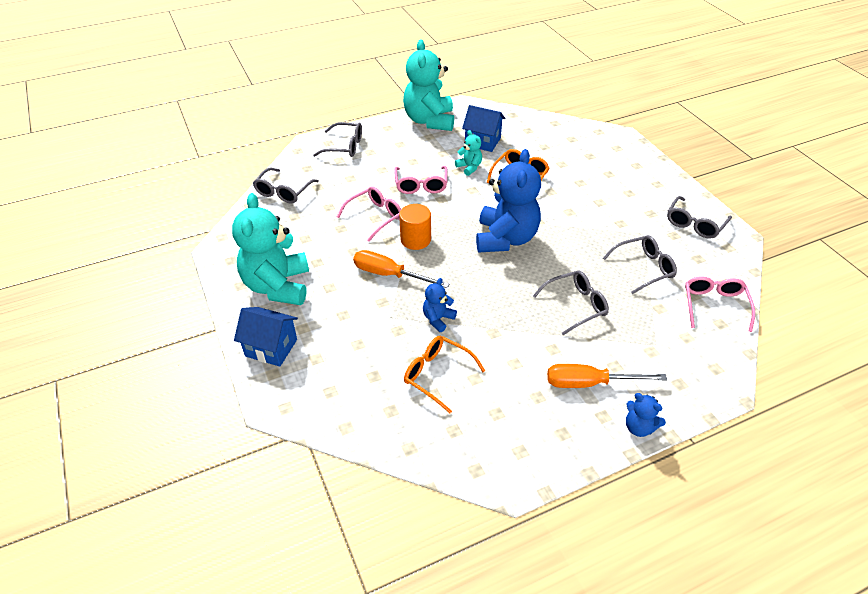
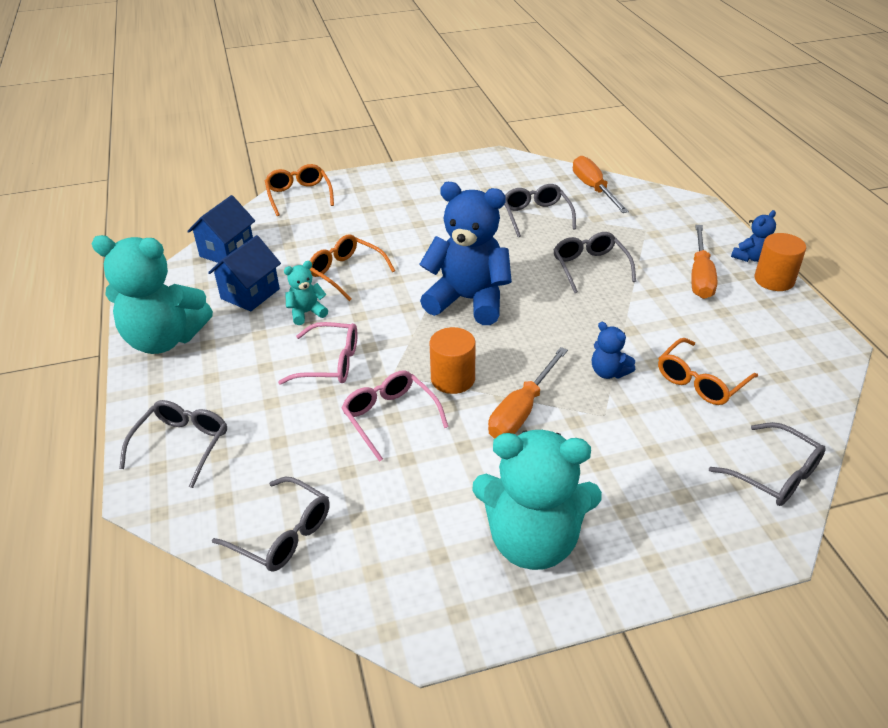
camera: 80 degrees left, 5 degrees down
blue house [234,307,298,367] -> blue house moved to [187,195,255,263]
grey glasses [667,196,732,239] -> grey glasses moved to [709,422,826,506]
pink glasses [685,276,755,332] -> orange screwdriver [573,156,629,213]
none -> orange glasses [265,164,334,216]
none -> orange cylinder [754,233,806,291]

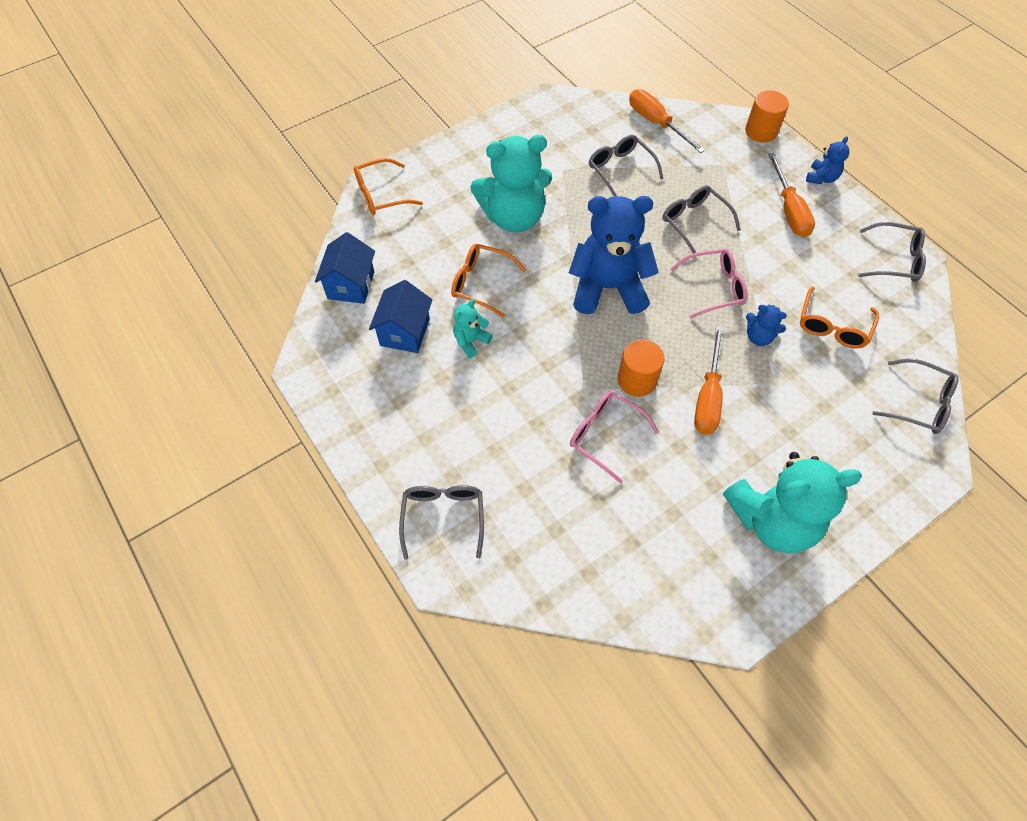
camera: 20 degrees left, 20 degrees up
turquoise teddy bear [91,235,213,354] -> turquoise teddy bear moved to [470,135,552,233]
grey glasses [212,477,330,572] -> grey glasses moved to [859,222,926,282]
orange glasses [265,164,334,216] -> orange glasses turned 75 degrees counterclockwise [354,158,423,215]
pink glasses [278,322,357,385] -> pink glasses moved to [671,249,748,319]
orange cylinder [754,233,806,291] -> orange cylinder moved to [745,90,789,143]

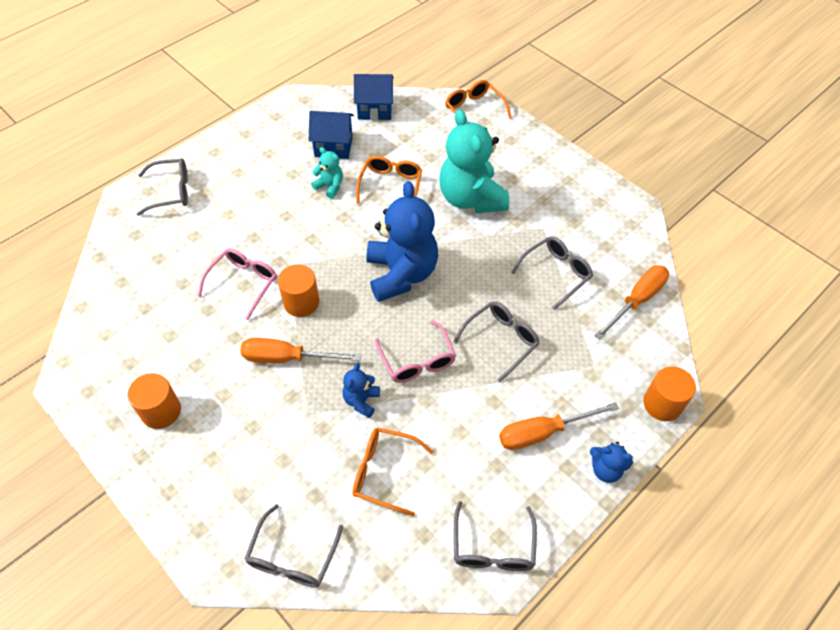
camera: 80 degrees right, 5 degrees down
turquoise teddy bear [723,452,862,553] -> orange cylinder [128,373,181,429]

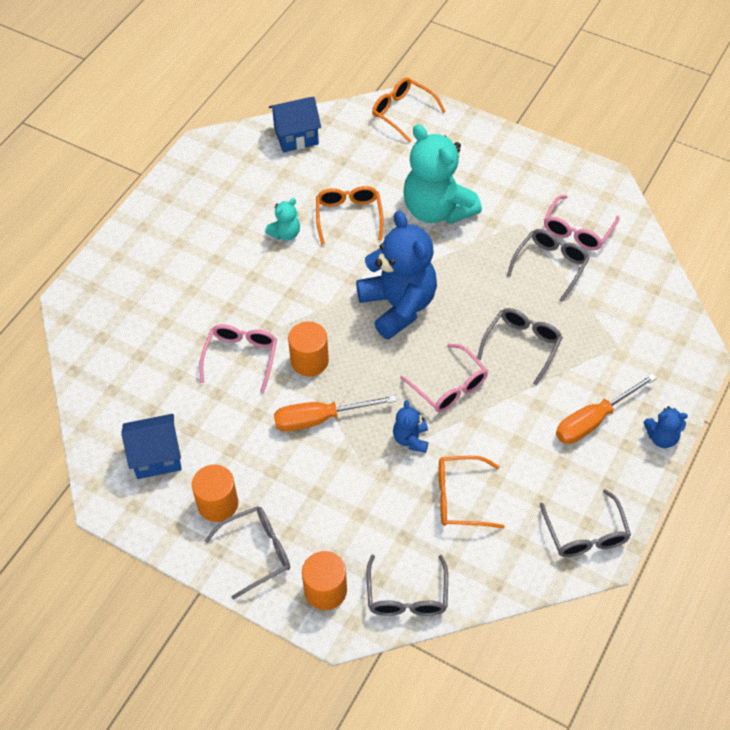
camera: 15 degrees left, 0 degrees up
grey glasses [137,158,188,216] -> grey glasses moved to [205,506,290,600]
blue house [309,111,354,159] -> blue house moved to [121,414,182,479]
turquoise teddy bear [311,147,343,199] -> turquoise teddy bear turned 120 degrees clockwise [265,198,300,240]
orange screwdriver [595,265,669,340] -> none
orange cylinder [643,366,696,421] -> orange cylinder moved to [302,551,347,610]
none -> pink glasses [544,195,619,250]

